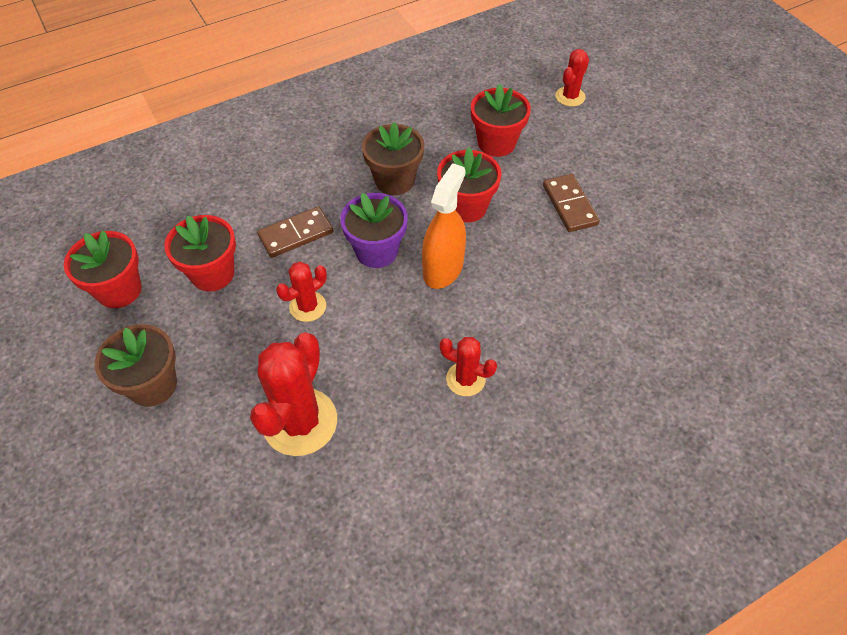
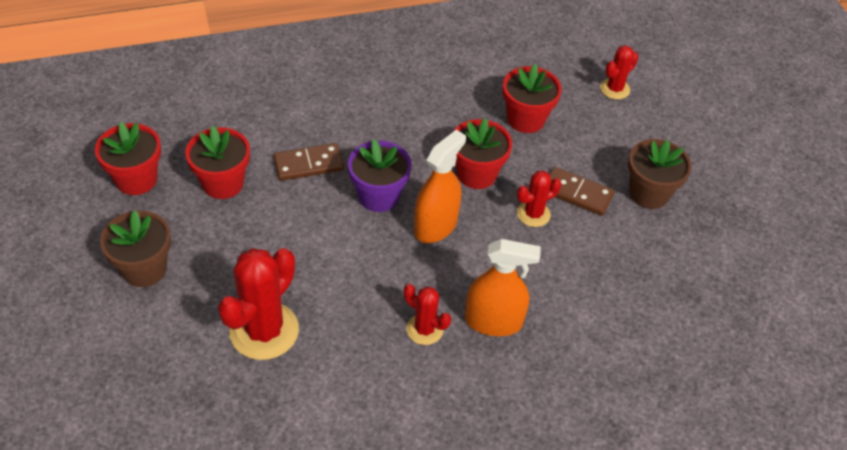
camera: 10 degrees right, 5 degrees down
red cactus [276,262,327,322] -> red cactus moved to [517,171,561,227]
brown flower pot [362,122,424,195] -> brown flower pot moved to [628,139,692,209]
brown domino [543,174,600,232] -> brown domino turned 60 degrees counterclockwise [549,167,615,216]
none -> orange spray bottle [465,239,541,336]

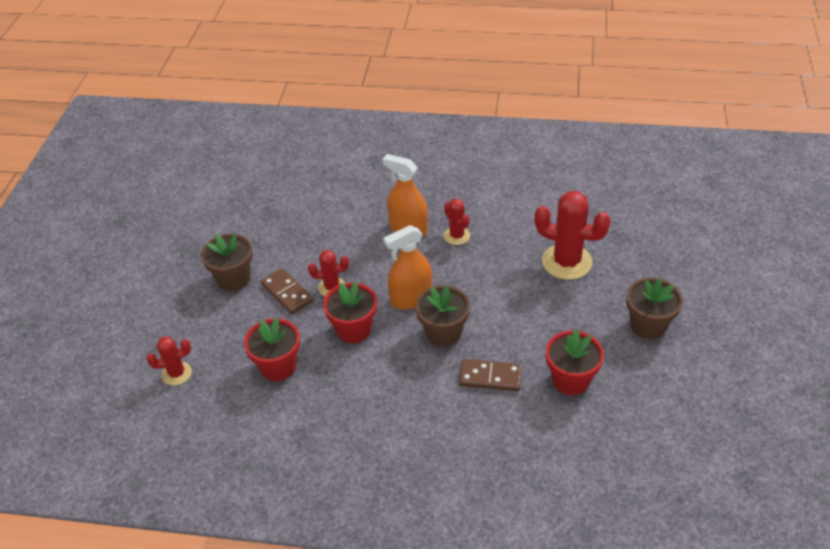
camera: 150 degrees left, 5 degrees down
red flower pot [95,122,161,195] -> none
red cactus [218,248,299,360] -> red cactus turned 60 degrees clockwise [534,191,611,280]
purple flower pot [348,139,411,212] -> brown flower pot [416,285,470,347]

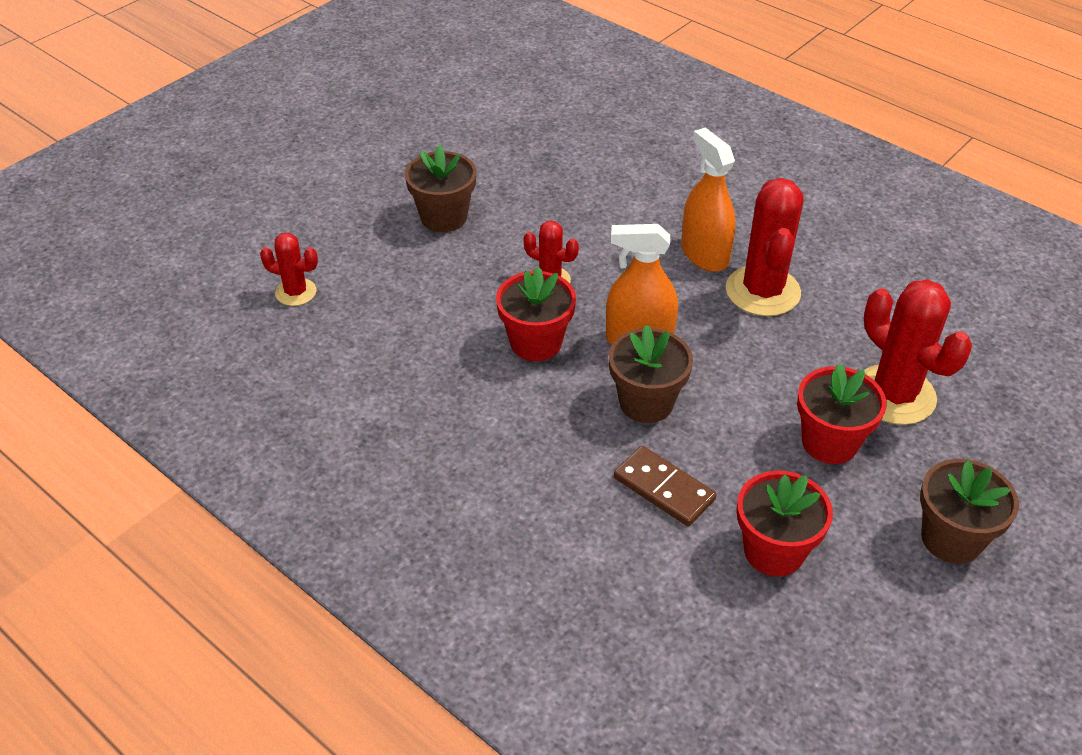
camera: 30 degrees right, 0 degrees up
red flower pot [244,317,300,381] -> red flower pot moved to [797,363,887,464]
brown domino [261,268,313,314] -> none
red cactus [444,199,470,245] -> red cactus [726,178,804,316], size x1.83

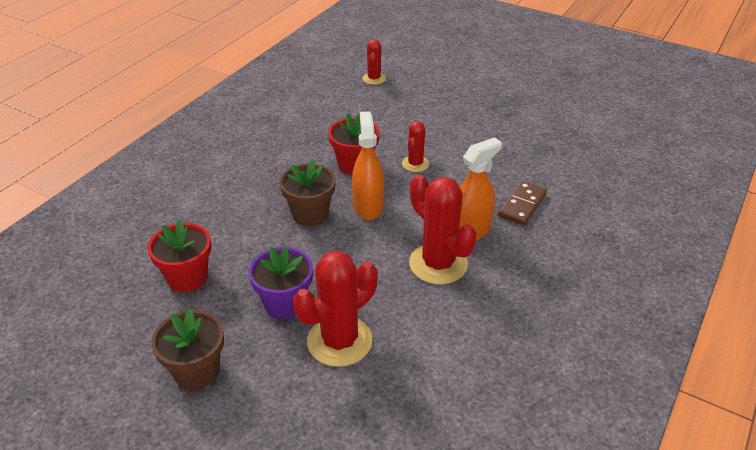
camera: 80 degrees right, 5 degrees down
brown flower pot [405,145,477,232] -> none
brown domino [614,446,717,526] -> brown domino moved to [498,181,547,226]
red cactus [726,178,804,316] -> red cactus turned 60 degrees clockwise [409,175,477,284]
red flower pot [797,363,887,464] -> purple flower pot [248,247,313,319]

